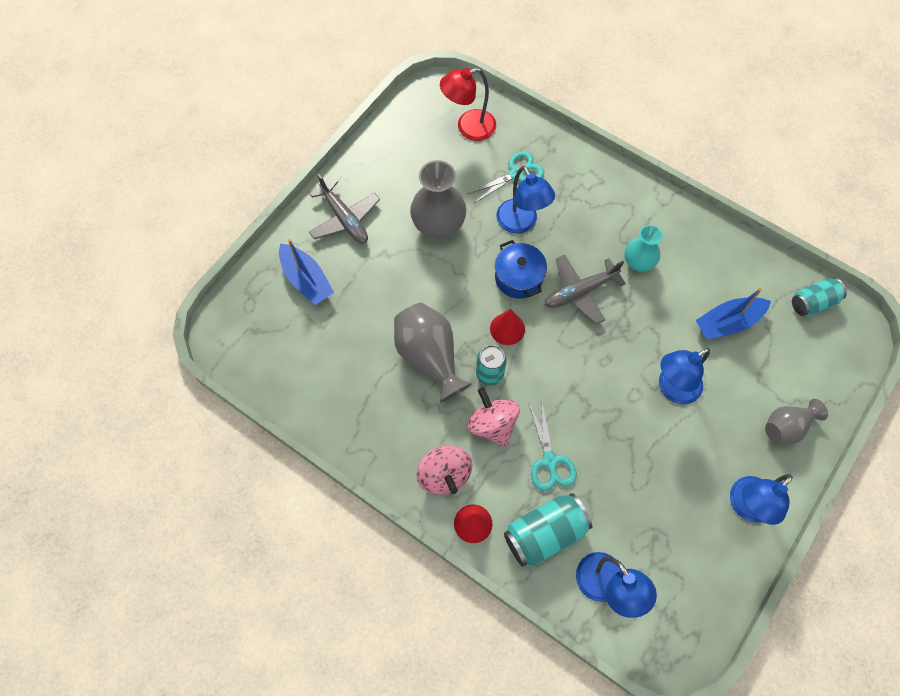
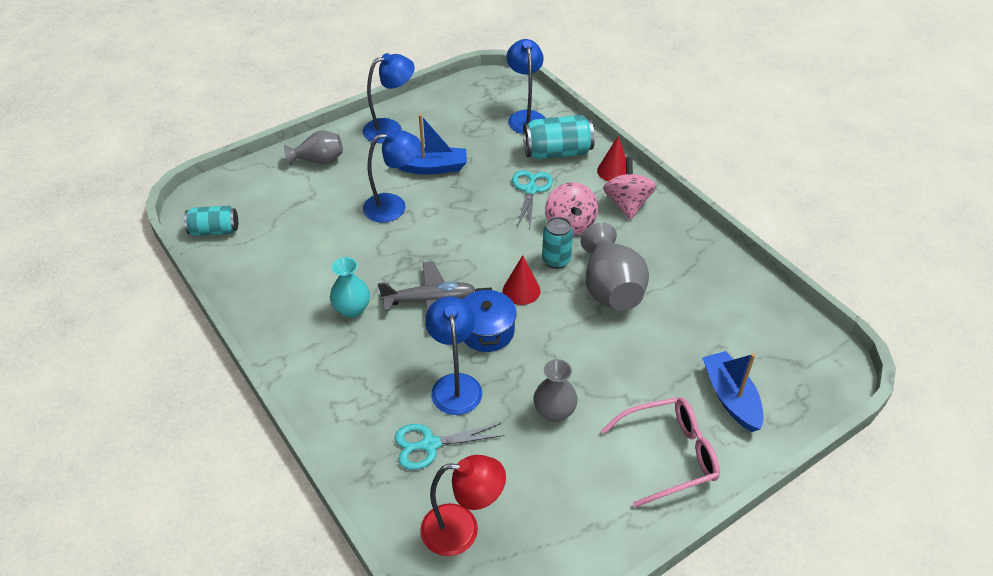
camera: 160 degrees left, 20 degrees down
grey plane [309,174,380,244] -> pink glasses [601,397,720,508]
grey vase [410,160,466,239] -> grey vase [534,359,578,422], size x0.63
blue boat [695,288,771,340] -> blue boat moved to [398,114,467,174]

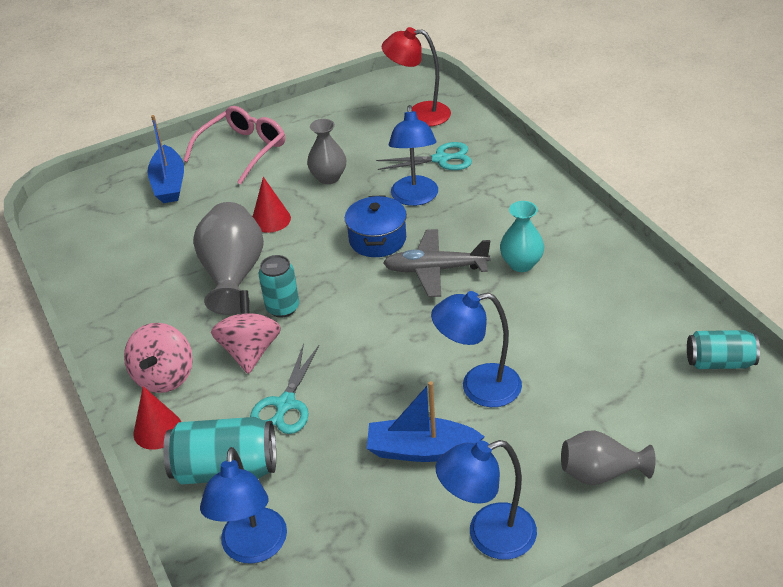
camera: 170 degrees left, 5 degrees down
red cone [503,255,540,305] -> red cone moved to [253,177,291,233]
pink glasses [601,397,720,508] -> pink glasses turned 135 degrees clockwise [183,106,285,185]

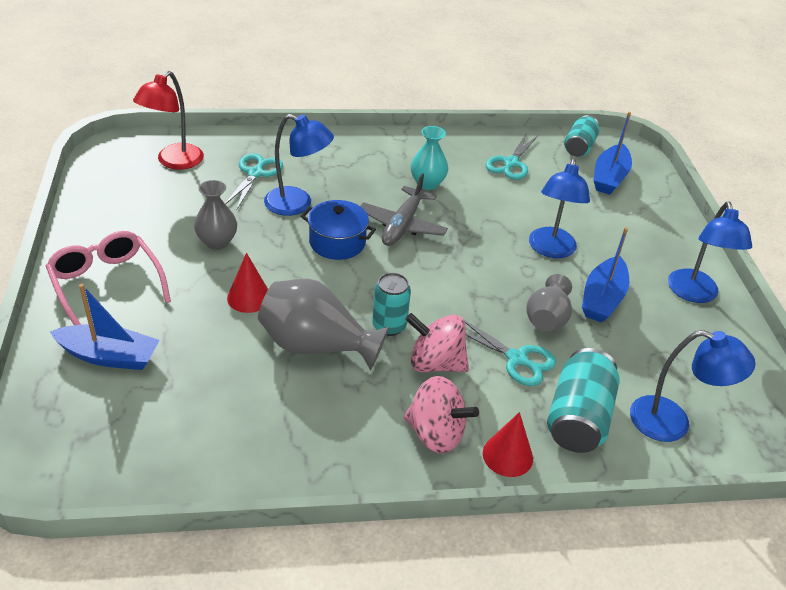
camera: 75 degrees left, 0 degrees up
grey vase [561,430,656,485] -> grey vase moved to [526,274,572,332]
none -> turquoise scissors [486,133,538,180]
none -> blue boat [593,112,632,195]

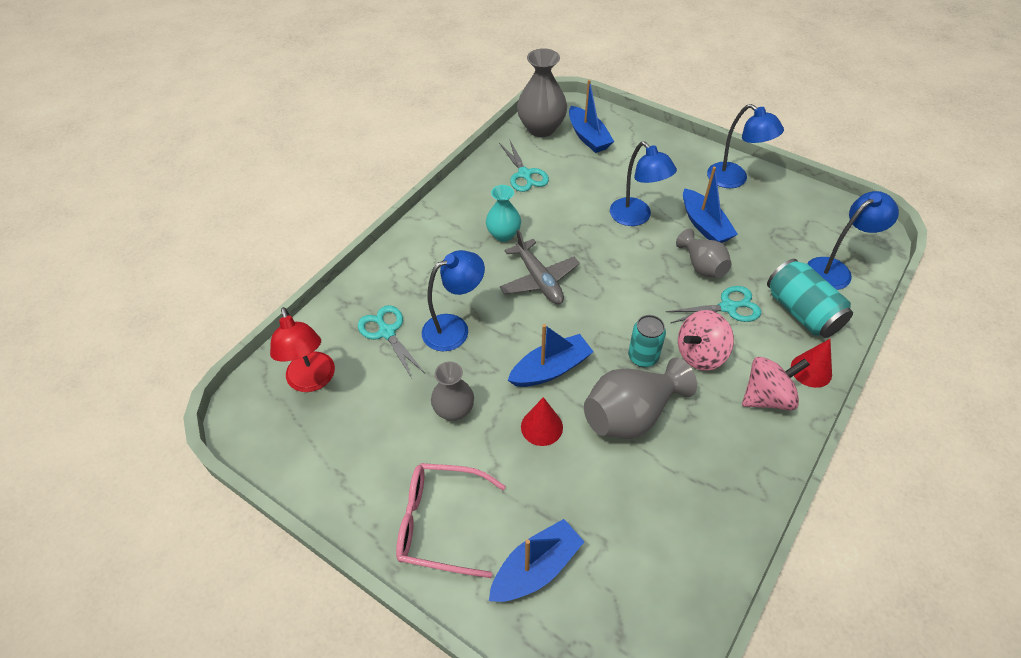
camera: 45 degrees left, 10 degrees up
blue pot [301,200,376,260] -> none
turquoise can [564,115,600,157] -> grey vase [517,48,567,137]
none -> blue boat [508,324,594,387]

